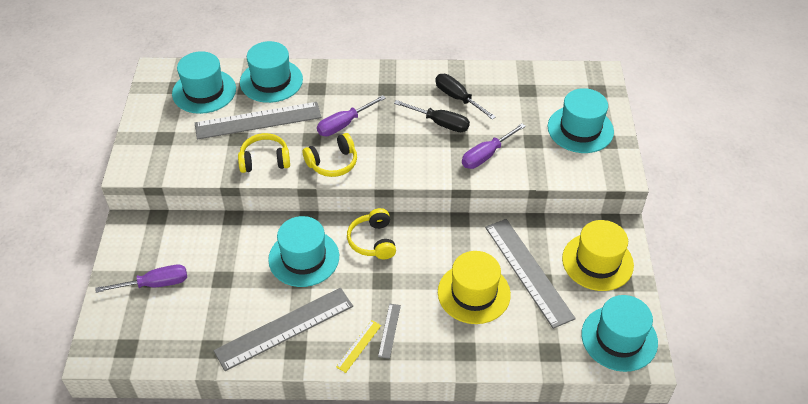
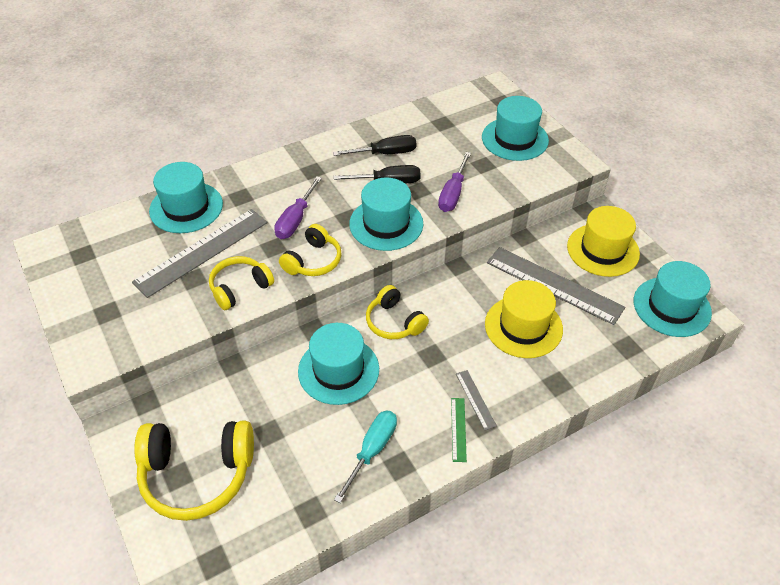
camera: 30 degrees left, 0 degrees up
purple screwdriver [96,265,187,293] -> yellow headphones [134,421,254,521]
turquoise hat [172,51,236,114] -> turquoise hat moved to [349,178,423,251]
grey ruler [213,288,353,371] -> turquoise screwdriver [334,411,397,503]
yellow ruler [336,320,381,373] -> green ruler [451,398,467,462]
black screwdriver [435,74,496,120] -> black screwdriver turned 150 degrees clockwise [333,135,416,156]

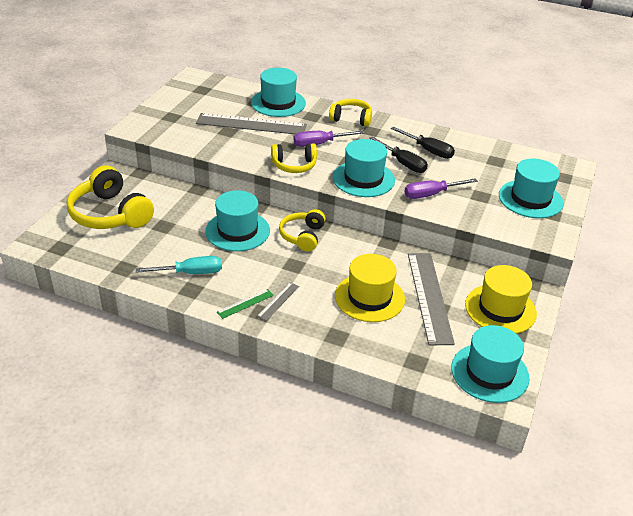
camera: 50 degrees right, 10 degrees down
yellow headphones [209,256,274,310] -> yellow headphones moved to [329,99,372,127]

